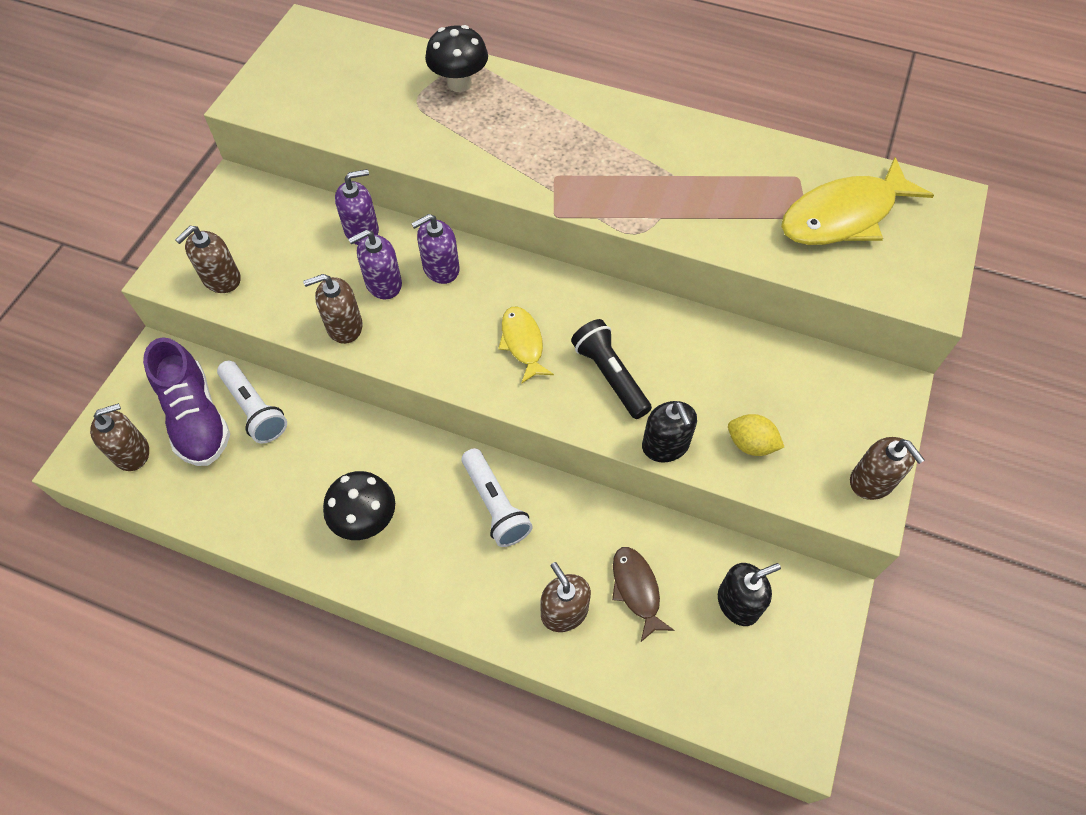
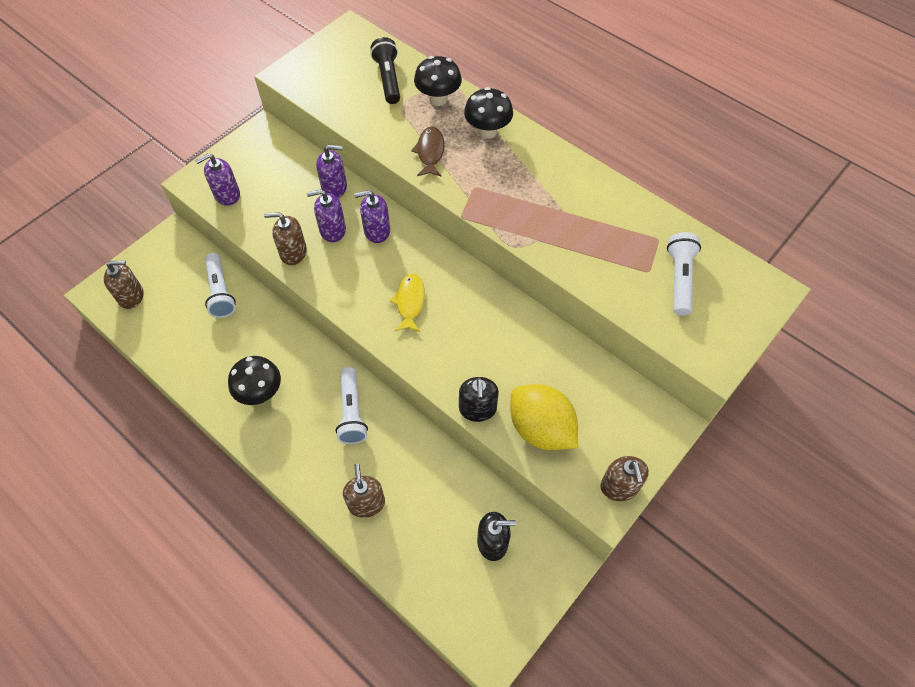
camera: 20 degrees right, 0 degrees up
purple shoe [143,337,230,466] -> none
brown soap dispenser [175,226,241,293] -> purple soap dispenser [195,153,240,206]
black flashlight [571,319,652,419] -> black flashlight moved to [370,37,400,104]
brown fish [612,547,674,642] -> brown fish moved to [411,127,444,177]
yellow lemon [728,414,784,456] -> yellow lemon [510,384,578,450], size x1.87
yellow fish [781,157,934,245] -> white flashlight [667,232,701,316]
none -> black mushroom [464,87,513,139]

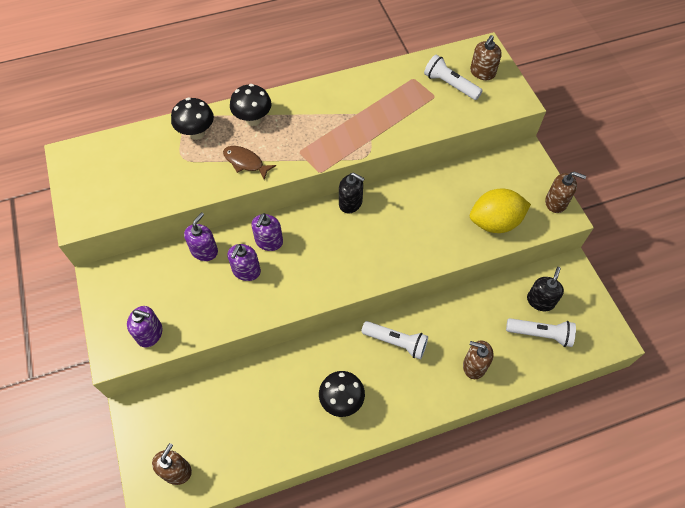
camera: 60 degrees left, 0 degrees up
purple soap dispenser [195,153,240,206] -> purple soap dispenser turned 75 degrees counterclockwise [127,306,162,348]
white flashlight [205,253,236,318] -> white flashlight moved to [506,318,576,347]
brown soap dispenser [264,212,307,265] -> brown soap dispenser moved to [470,35,502,80]
black flashlight [370,37,400,104] -> none
yellow fish [390,274,425,332] -> none
black soap dispenser [459,377,499,422] -> black soap dispenser moved to [339,172,365,213]

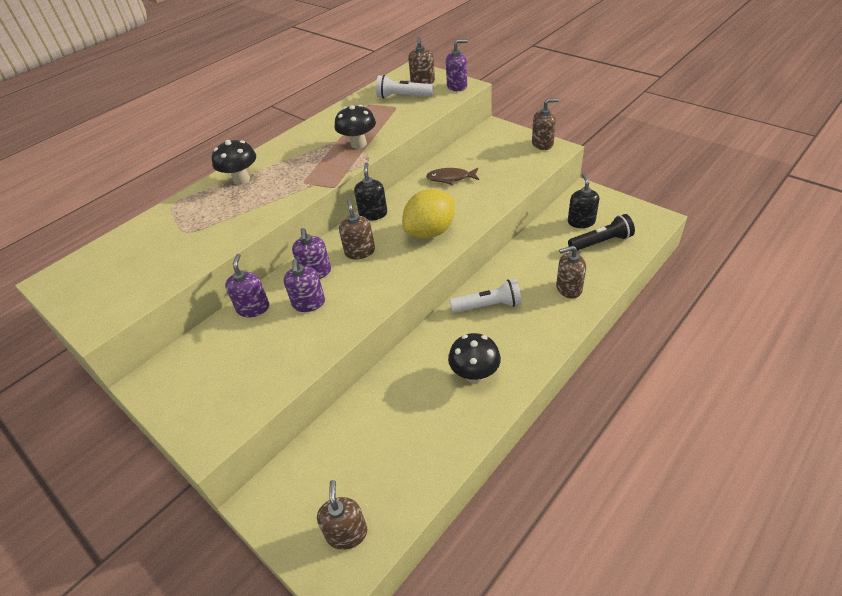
camera: 25 degrees left, 15 degrees down
purple soap dispenser [127,306,162,348] -> purple soap dispenser moved to [446,39,468,91]
black mushroom [171,97,214,140] -> black mushroom moved to [335,105,376,149]
brown fish [223,146,276,180] -> brown fish moved to [426,168,479,185]
black soap dispenser [339,172,365,213] -> black soap dispenser turned 90 degrees counterclockwise [354,163,387,221]
yellow lemon [470,188,531,233] -> yellow lemon moved to [402,189,455,239]
white flashlight [506,318,576,347] -> black flashlight [568,214,635,251]
none -> brown soap dispenser [339,199,375,259]

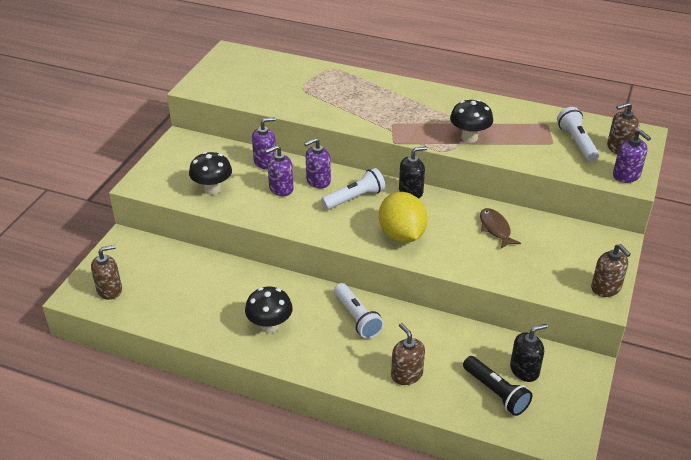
camera: 65 degrees right, 5 degrees down
black mushroom [212,140,256,185] -> black mushroom moved to [189,152,232,195]
brown soap dispenser [339,199,375,259] -> white flashlight [321,168,385,210]
yellow lemon [402,189,455,239] -> yellow lemon turned 45 degrees clockwise [379,192,427,243]

